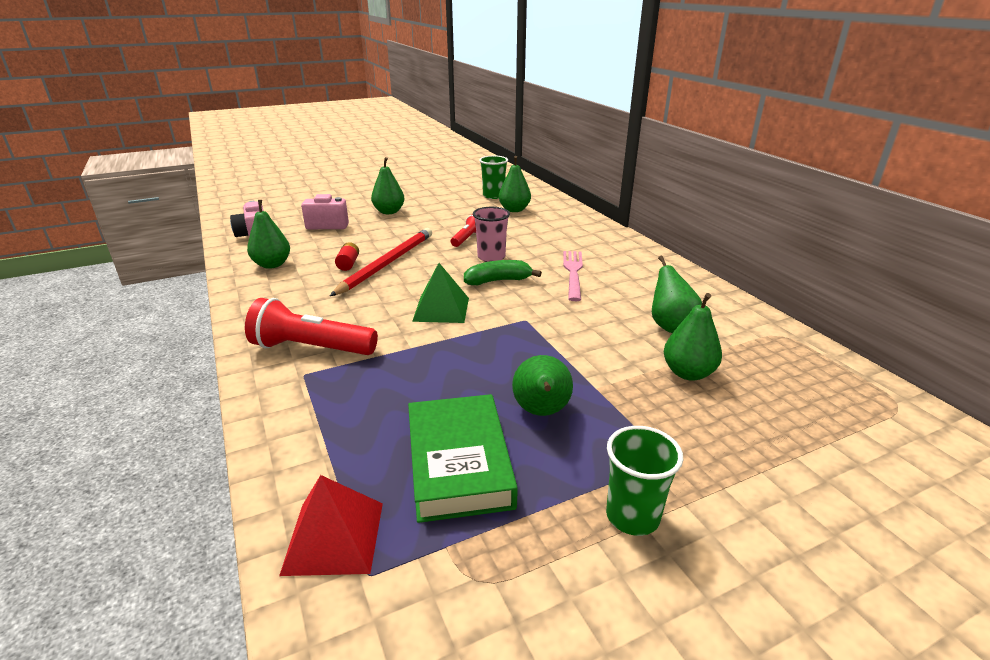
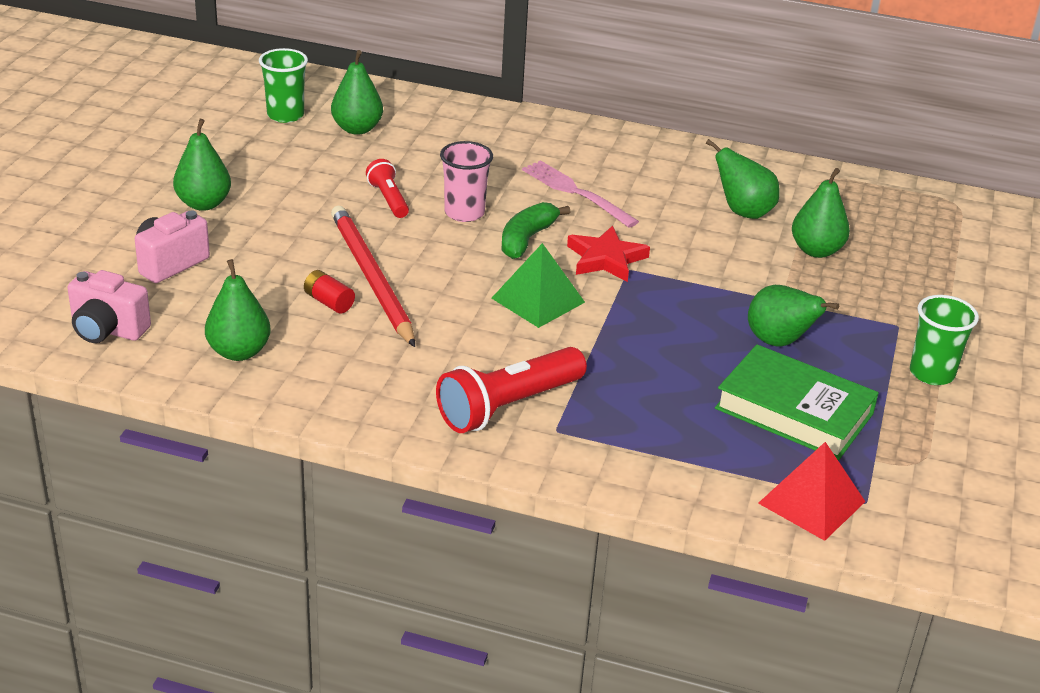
camera: 50 degrees left, 5 degrees up
none -> red star [567,226,650,282]

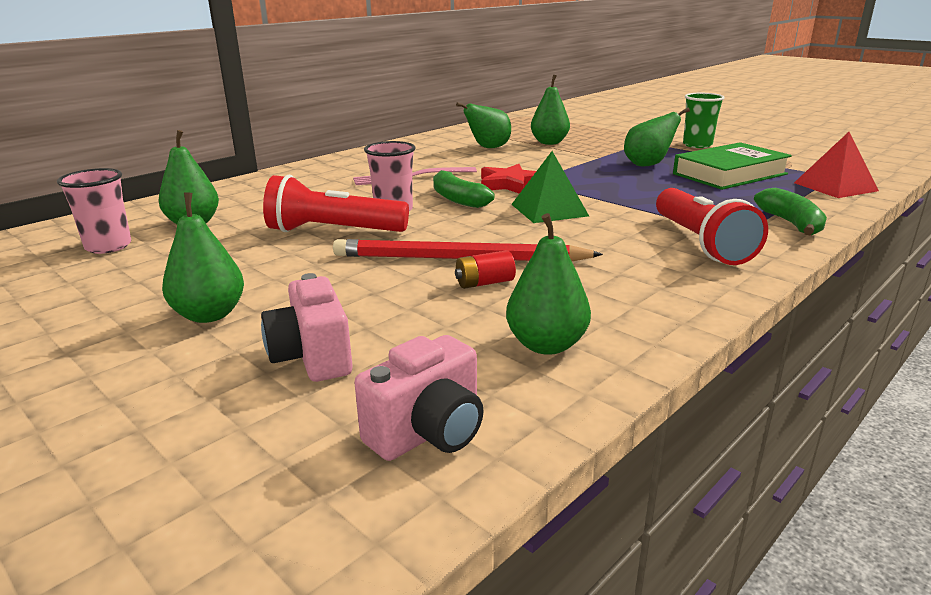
camera: 60 degrees left, 10 degrees down
green cup [259,48,308,123] -> pink cup [57,168,131,254]
red flashlight [366,159,409,218] -> red flashlight [263,175,409,232], size x1.80
none -> green banana [754,187,827,235]

